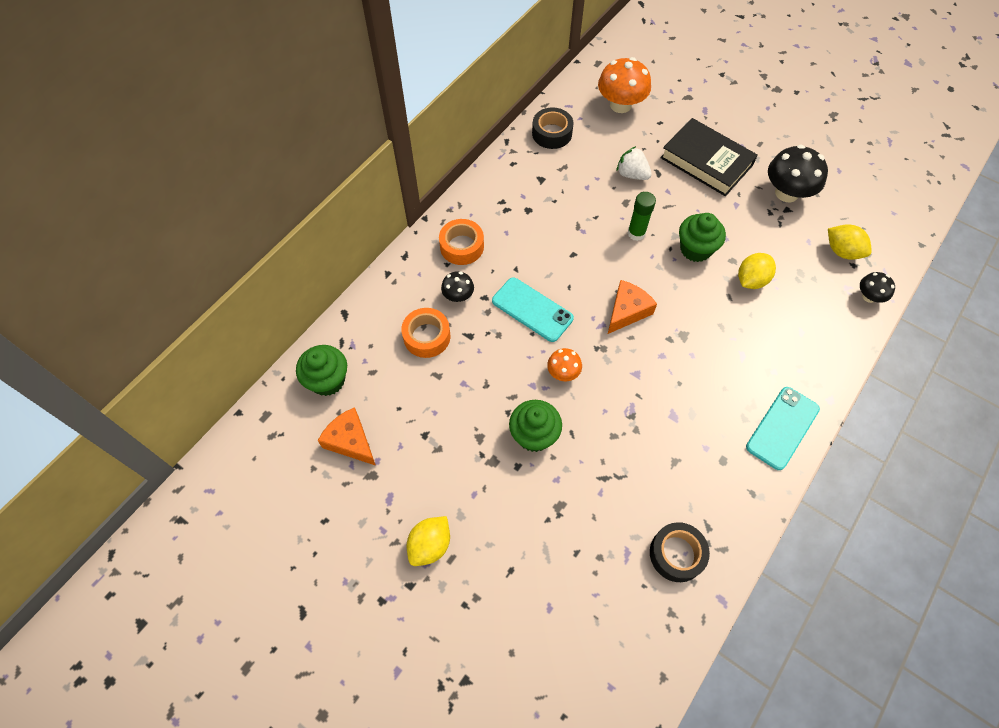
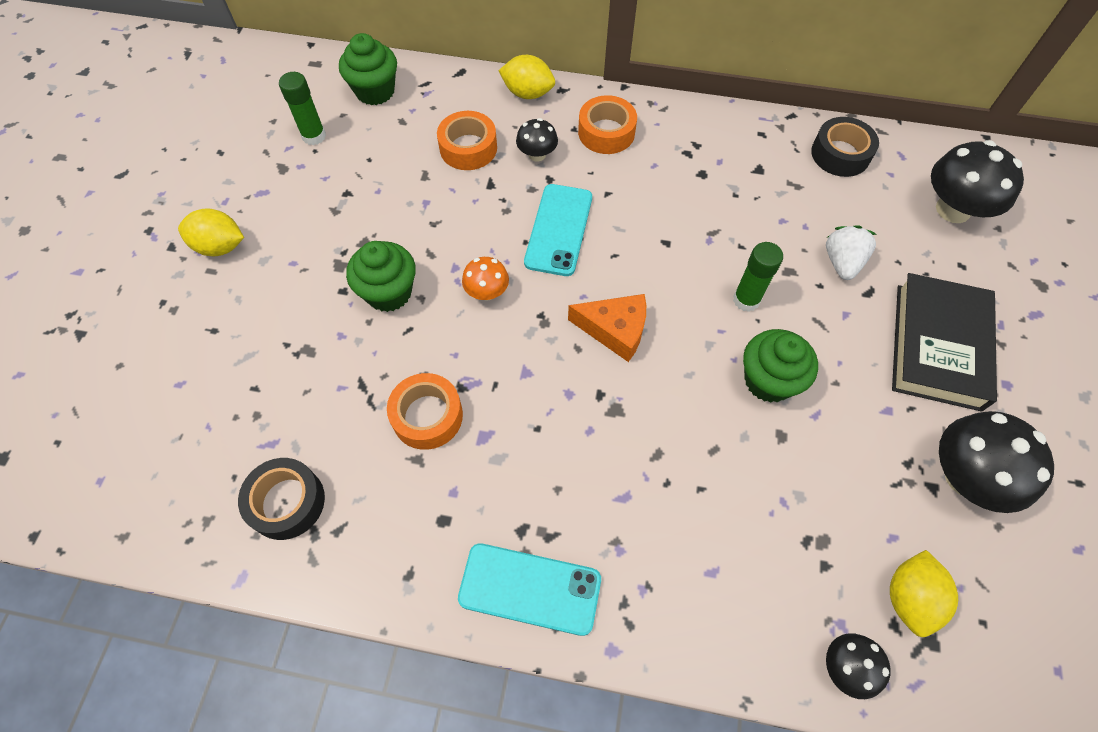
camera: 65 degrees right, 0 degrees up
orange cheese [318,407,376,466] -> green glue stick [279,72,326,145]
orange mushroom [598,57,651,113] -> black mushroom [931,140,1024,223]
yellow lemon [738,253,776,289] -> yellow lemon moved to [498,55,555,99]
none -> orange tape [387,373,463,450]

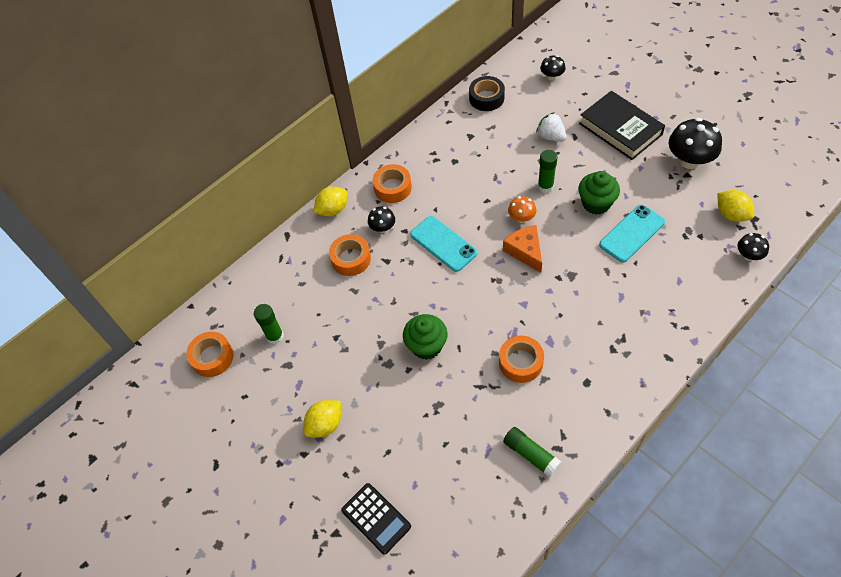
camera: 50 degrees left, 5 degrees down
black tape [238,458,325,540] -> green glue stick [503,427,561,478]
green cupcake [339,33,397,105] -> none
turquoise phone [458,543,601,636] -> turquoise phone moved to [599,205,665,262]
orange mushroom [462,257,509,300] -> orange mushroom moved to [508,196,536,223]
orange cheese [568,294,646,362] -> orange cheese turned 75 degrees counterclockwise [503,225,542,273]
black mushroom [931,140,1024,223] -> black mushroom [540,55,565,81], size x0.54
none -> orange tape [186,332,233,377]
none -> black calculator [341,483,411,555]

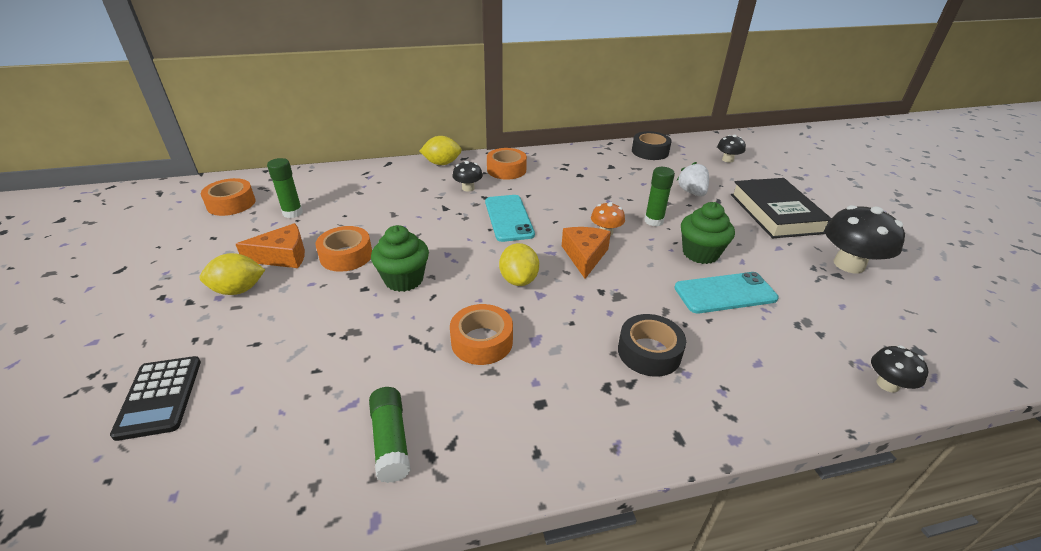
camera: 25 degrees right, 20 degrees down
orange tape [329,234,371,276] -> orange tape moved to [315,226,372,272]
yellow lemon [717,190,754,222] -> yellow lemon moved to [499,243,539,286]
none -> orange cheese [236,223,305,268]
none -> black tape [618,314,686,377]

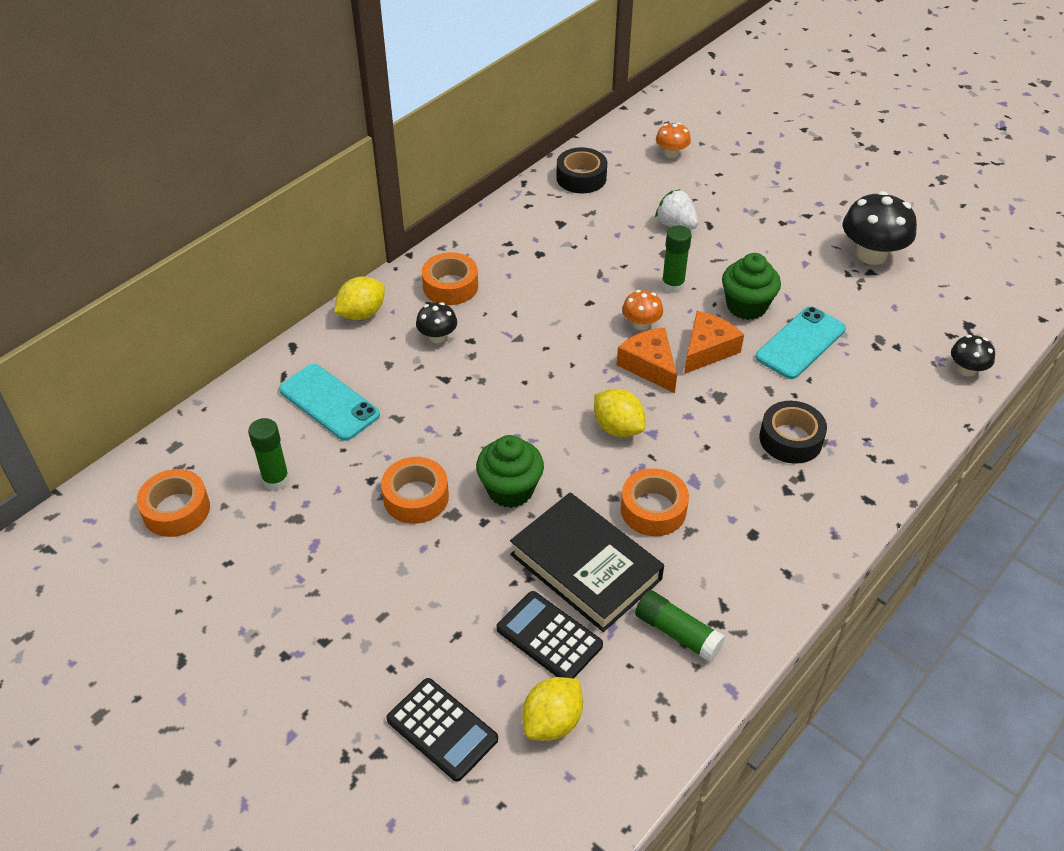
camera: 35 degrees left, 10 degrees up
yellow lemon [200,253,265,295] -> yellow lemon moved to [522,677,583,741]
orange cheese [236,223,305,268] -> orange cheese moved to [684,311,744,374]
turquoise phone [485,195,535,242] -> turquoise phone moved to [279,364,380,441]
black mushroom [717,135,746,163] -> orange mushroom [656,122,691,158]
black book [731,178,832,238] -> black book moved to [510,493,664,632]
none -> black calculator [496,591,603,678]

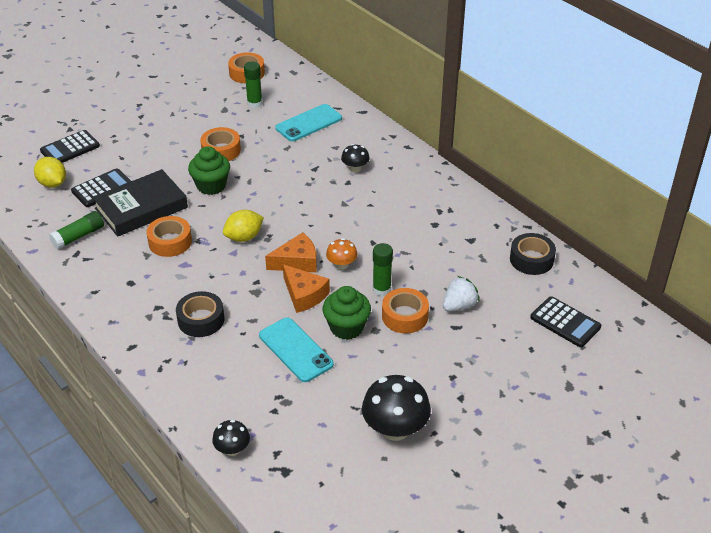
camera: 100 degrees right, 5 degrees down
yellow lemon [334,277,385,320] -> none
orange tape [422,252,478,305] -> orange tape moved to [382,288,429,333]
orange mushroom [656,122,691,158] -> black calculator [530,296,601,347]

